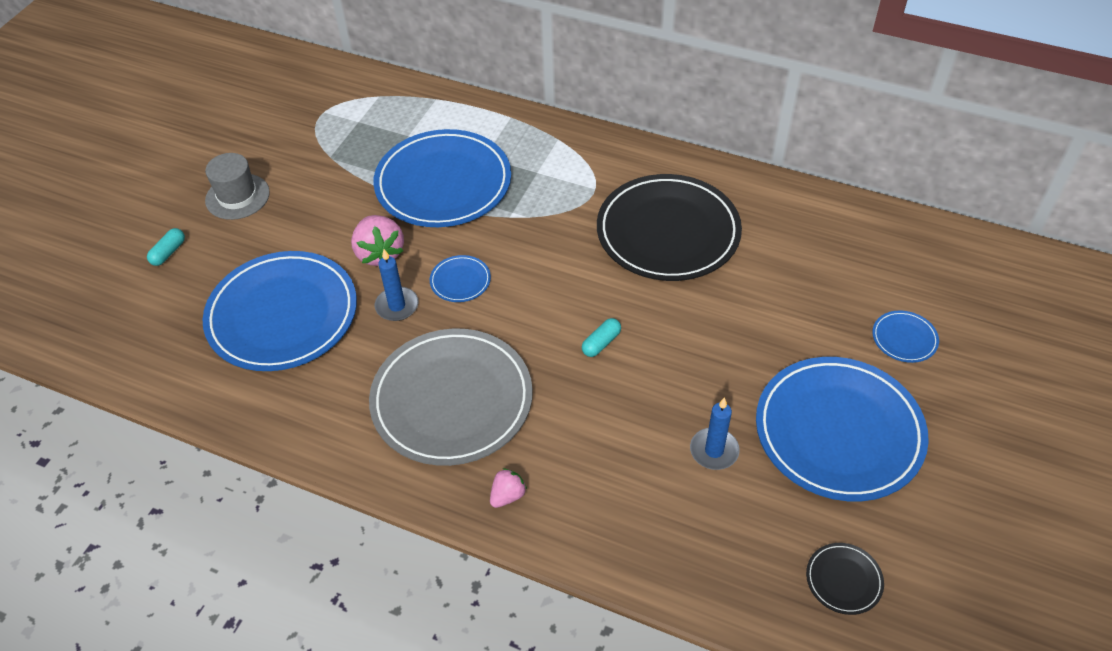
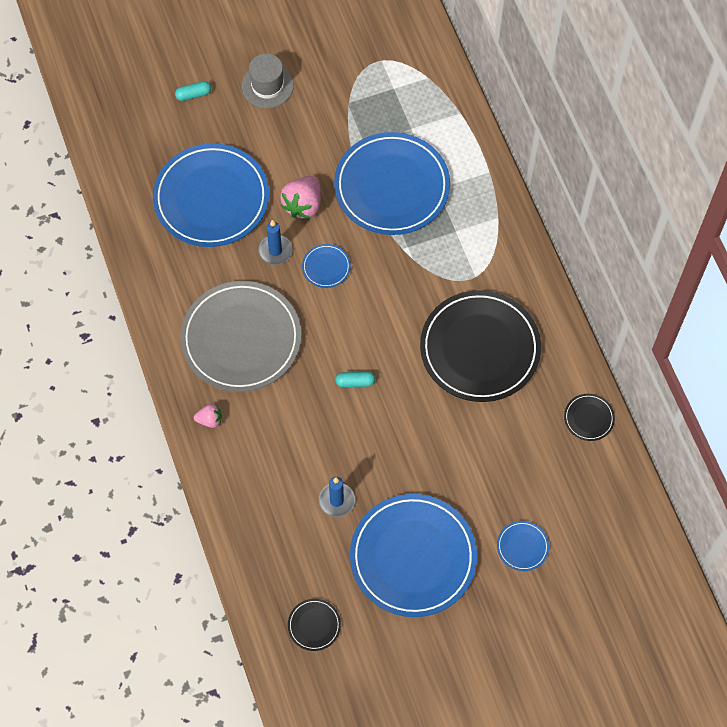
camera: 45 degrees right, 15 degrees up
none -> black plate [564,394,615,441]

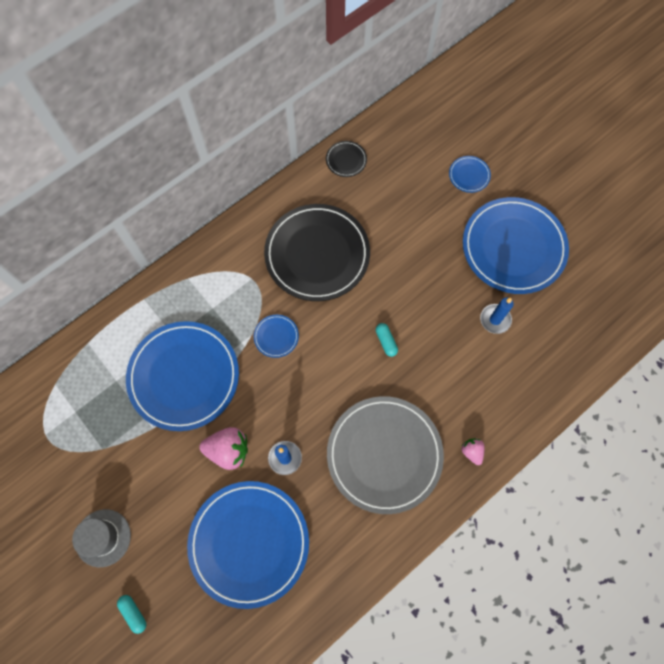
camera: 110 degrees left, 5 degrees up
black plate [288,599,341,651] -> none
blue plate [302,244,351,288] -> blue plate moved to [254,315,299,358]

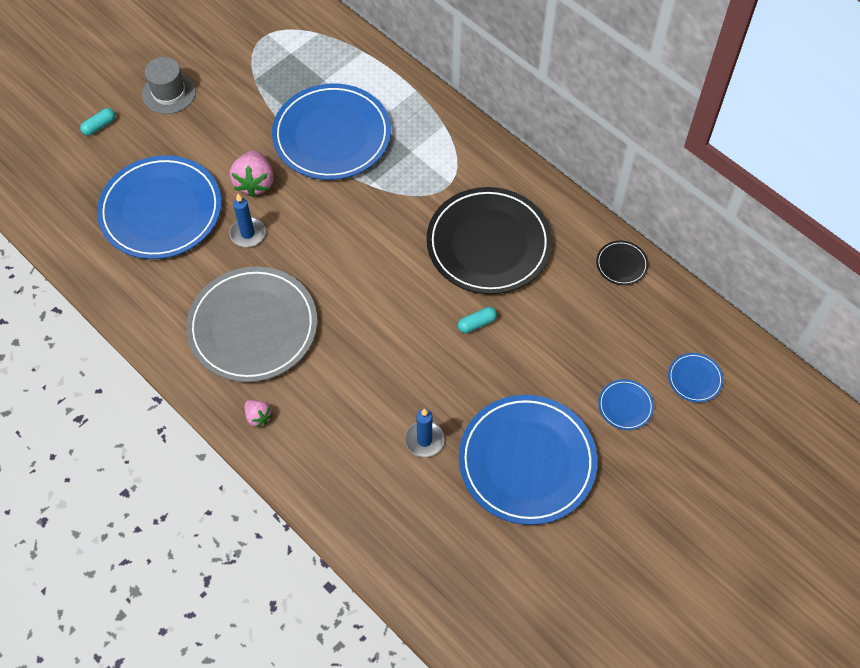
camera: 85 degrees right, 10 degrees down
blue plate [254,315,299,358] -> blue plate moved to [668,353,723,403]
turquoise capsule [376,323,398,357] -> turquoise capsule moved to [458,307,497,333]
pink strawberry [461,438,485,465] -> pink strawberry turned 75 degrees clockwise [244,400,272,428]

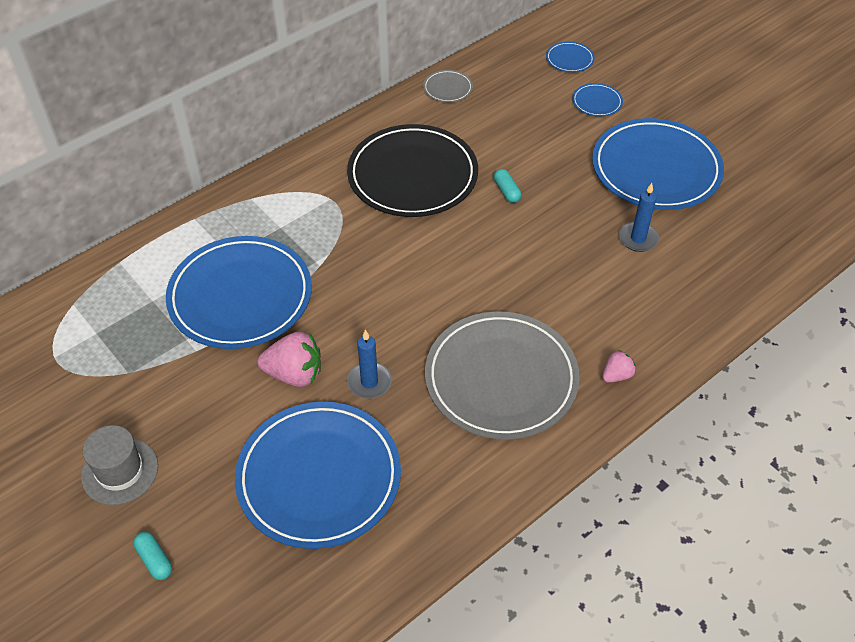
camera: 85 degrees left, 10 degrees down
black plate [596,240,648,285] -> grey plate [423,70,473,102]

